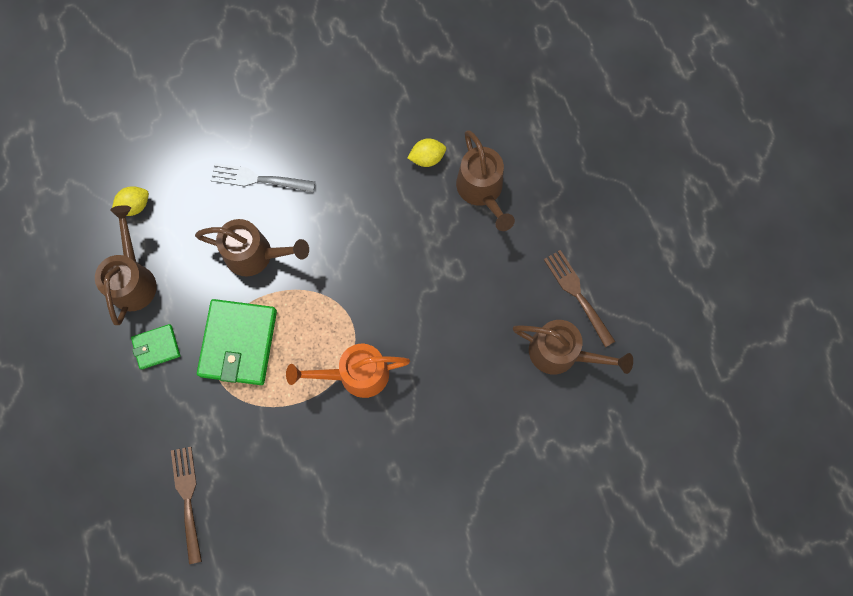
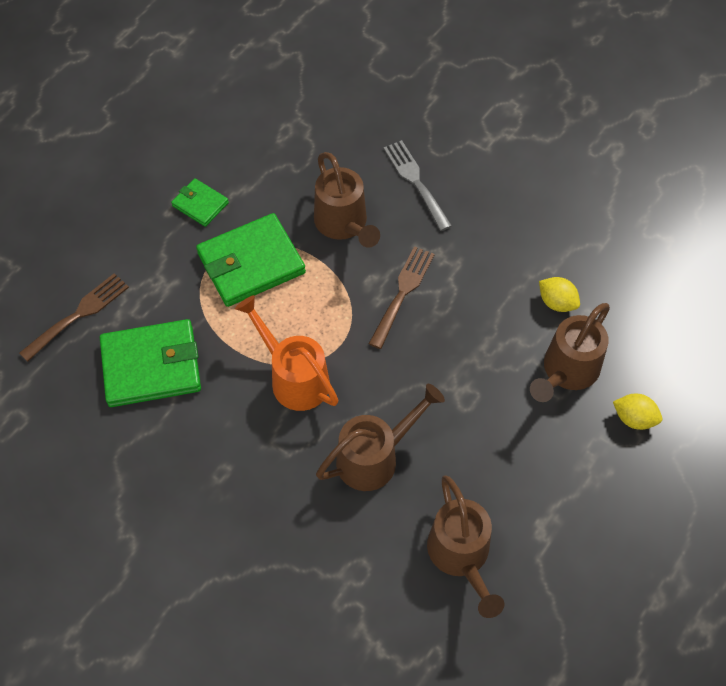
camera: 55 degrees right, 15 degrees down
brown watering can [95,205,157,325] -> brown watering can moved to [316,384,445,491]
yellow lemon [112,186,149,216] -> yellow lemon moved to [613,394,662,430]
brown fork [544,250,615,347] -> brown fork moved to [369,246,435,349]
none -> green wallet [100,319,201,407]

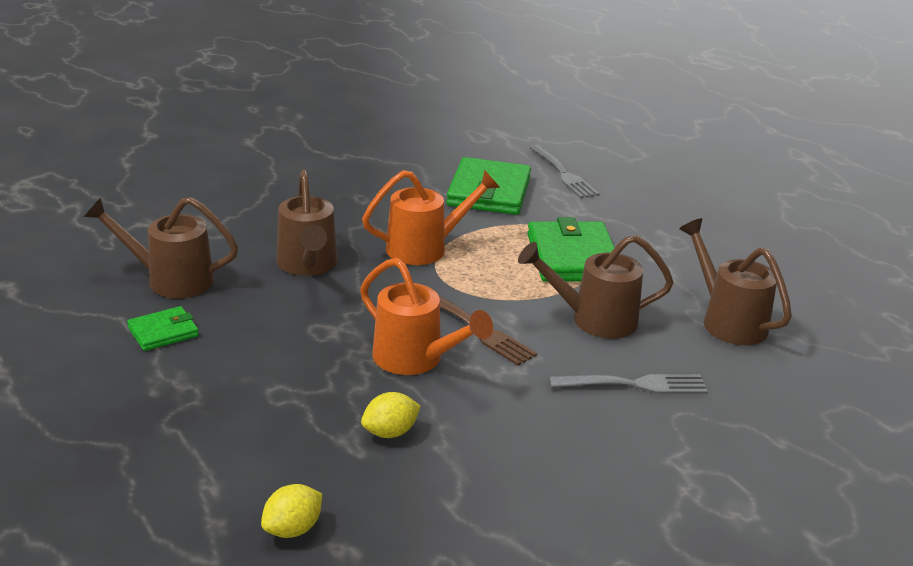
camera: 110 degrees right, 30 degrees down
brown fork [19,273,129,362] -> grey fork [530,145,600,198]
green wallet [171,178,229,227] -> green wallet moved to [127,306,199,351]
brown watering can [530,303,610,402] -> brown watering can moved to [679,218,792,345]
yellow lemon [613,394,662,430] -> yellow lemon moved to [261,484,322,538]
none -> orange watering can [360,258,493,375]

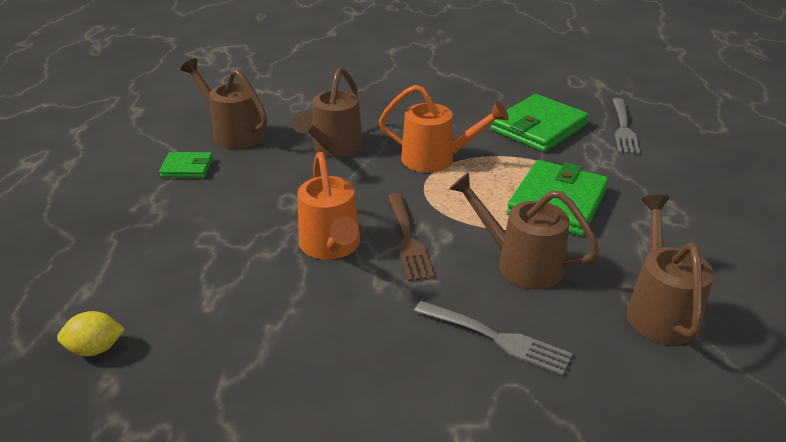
camera: 35 degrees right, 5 degrees up
yellow lemon [361,392,421,438] -> none

